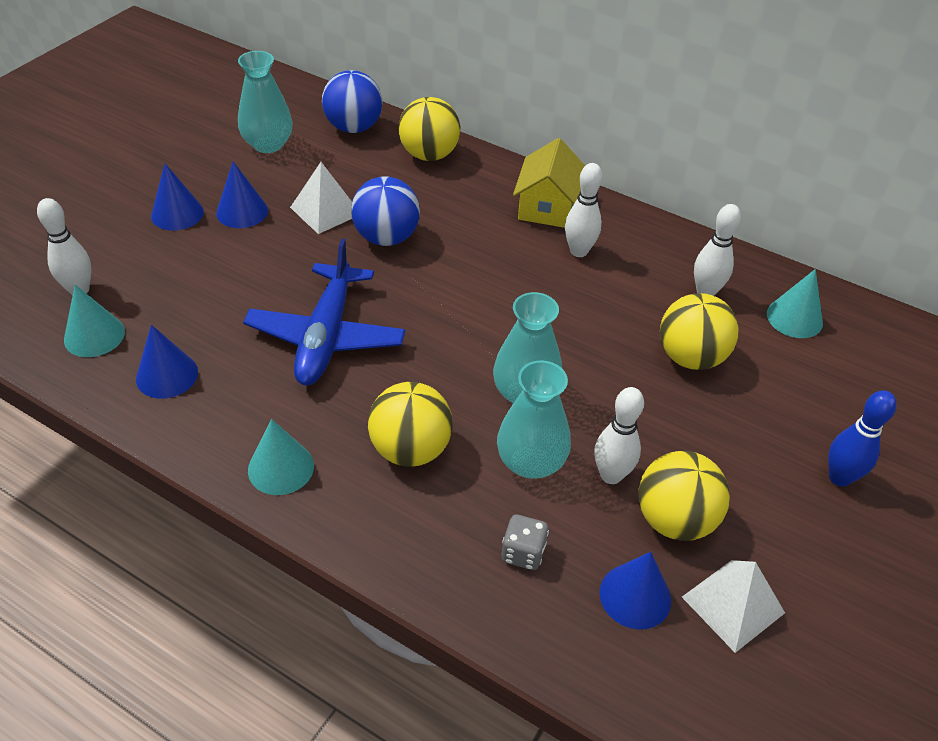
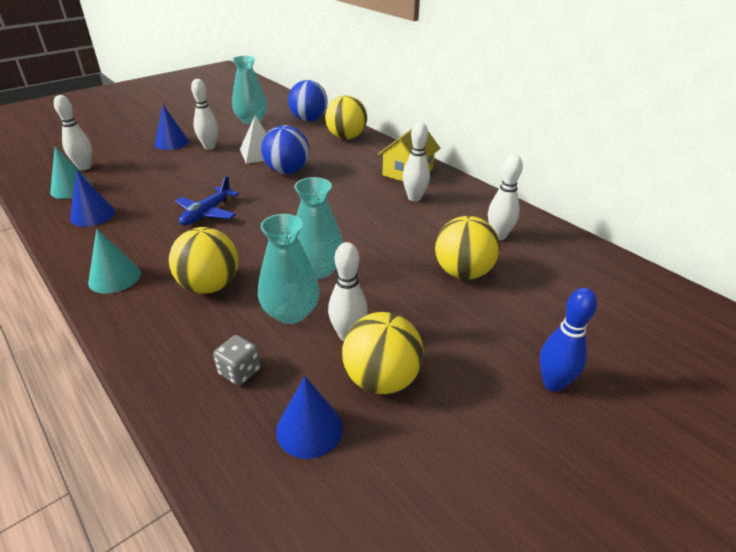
camera: 20 degrees right, 10 degrees down
blue cone [216,162,268,228] -> white bowling pin [191,79,218,150]
blue plane [243,239,406,385] -> blue plane [175,176,239,226], size x0.62
white pyramid [682,560,785,653] -> none
turquoise cone [767,269,823,338] -> none

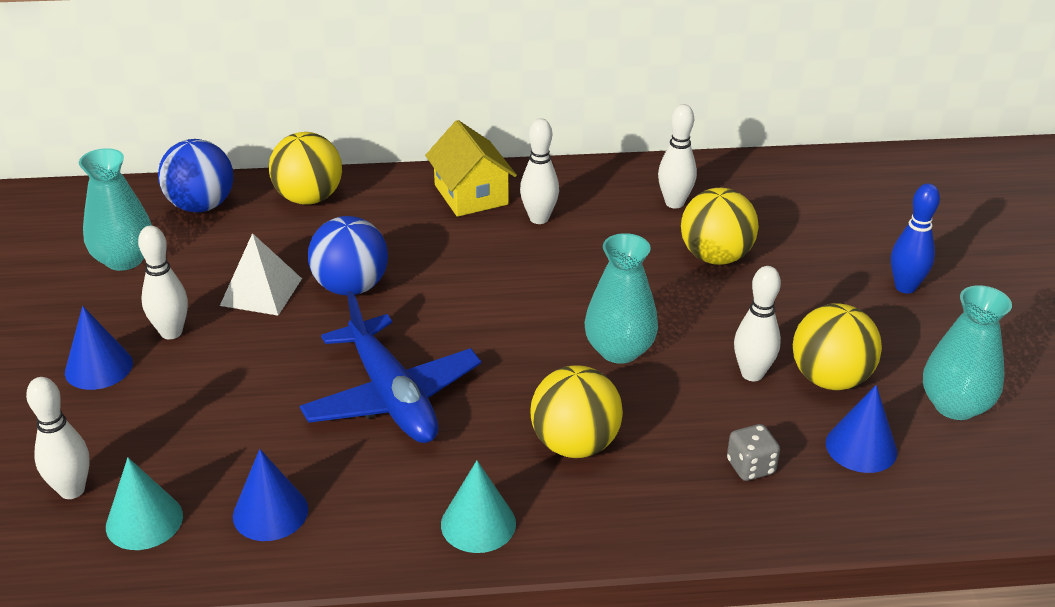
camera: 55 degrees left, 0 degrees up
blue plane [175,176,239,226] -> blue plane [300,291,481,443], size x1.62
turquoise vase [258,214,320,324] -> turquoise vase moved to [923,285,1012,420]

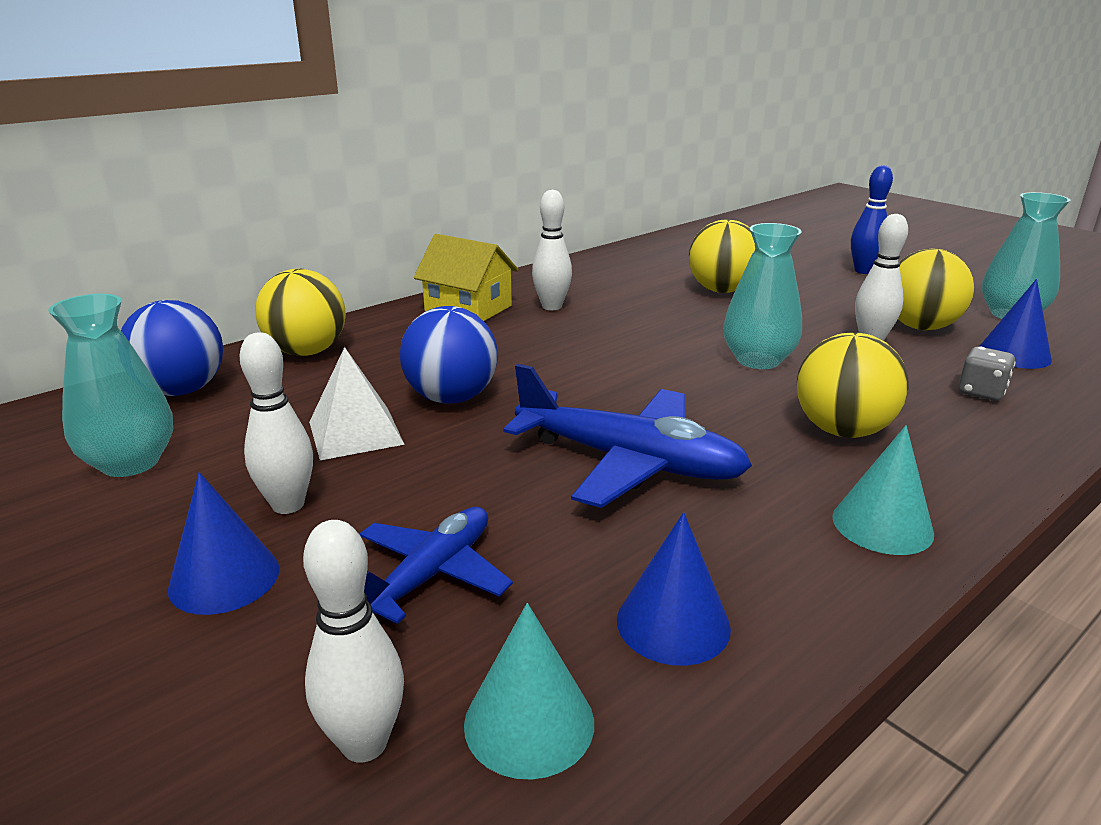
camera: 35 degrees left, 10 degrees down
white bowling pin [658,104,697,208] -> none
none -> blue plane [359,507,513,624]

